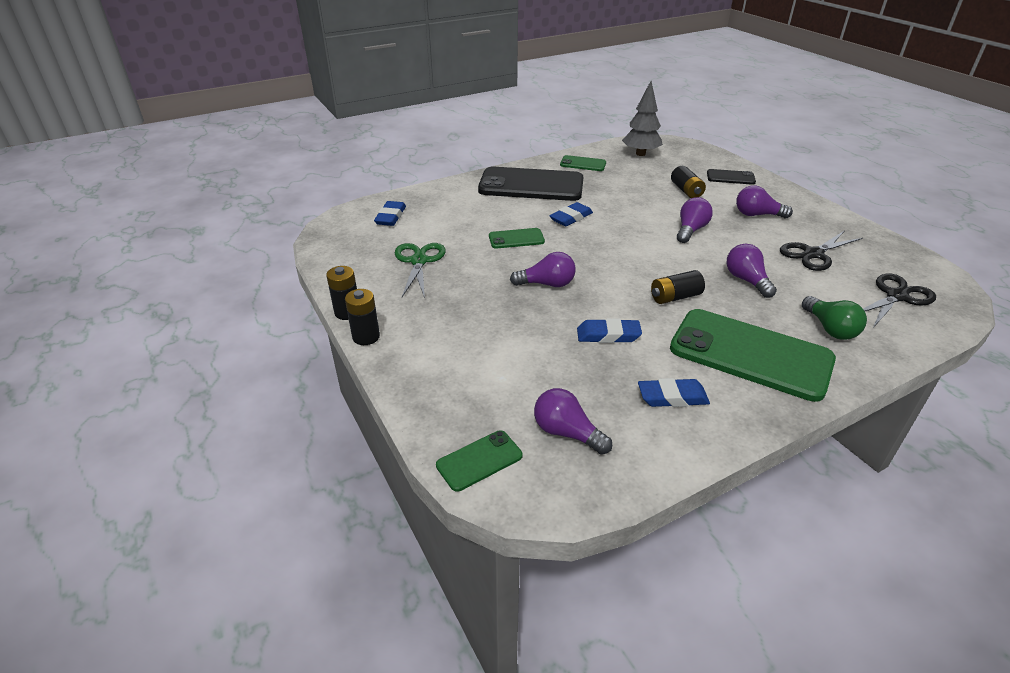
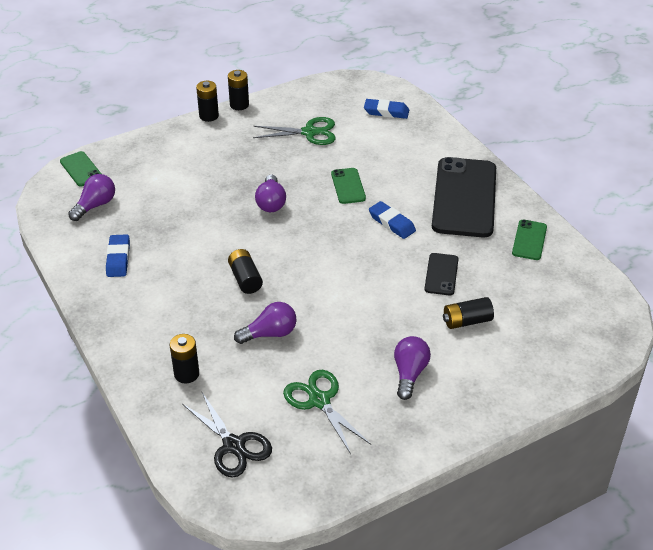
camera: 90 degrees right, 5 degrees up
blue eraser [577,318,642,343] -> none
grey tree [622,81,663,156] -> none
green phone [670,309,836,402] -> none
purple light bulb [677,197,713,243] -> none
black phone [707,169,756,185] -> black phone moved to [424,253,458,295]
black scissors [780,231,863,271] -> green scissors [283,370,371,454]
green light bulb [802,296,867,340] -> black battery [170,334,199,383]

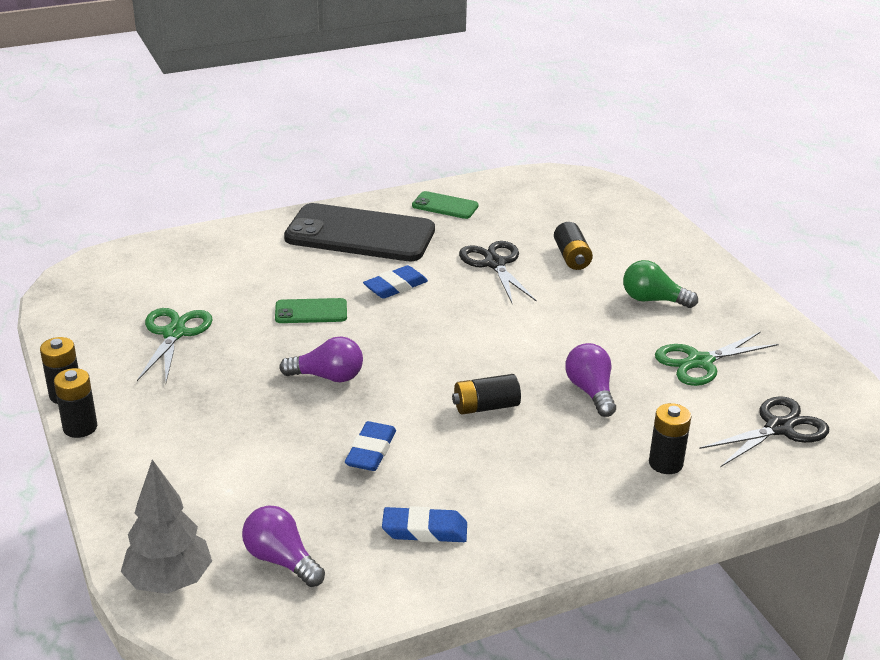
camera: 85 degrees left, 10 degrees down
green phone [60,151,101,186] -> grey tree [121,459,212,594]
blue eraser [364,99,409,119] -> blue eraser moved to [345,421,396,471]
purple light bulb [394,336,431,400] -> green light bulb [623,260,698,308]
black phone [424,253,458,295] -> black scissors [459,241,537,303]

